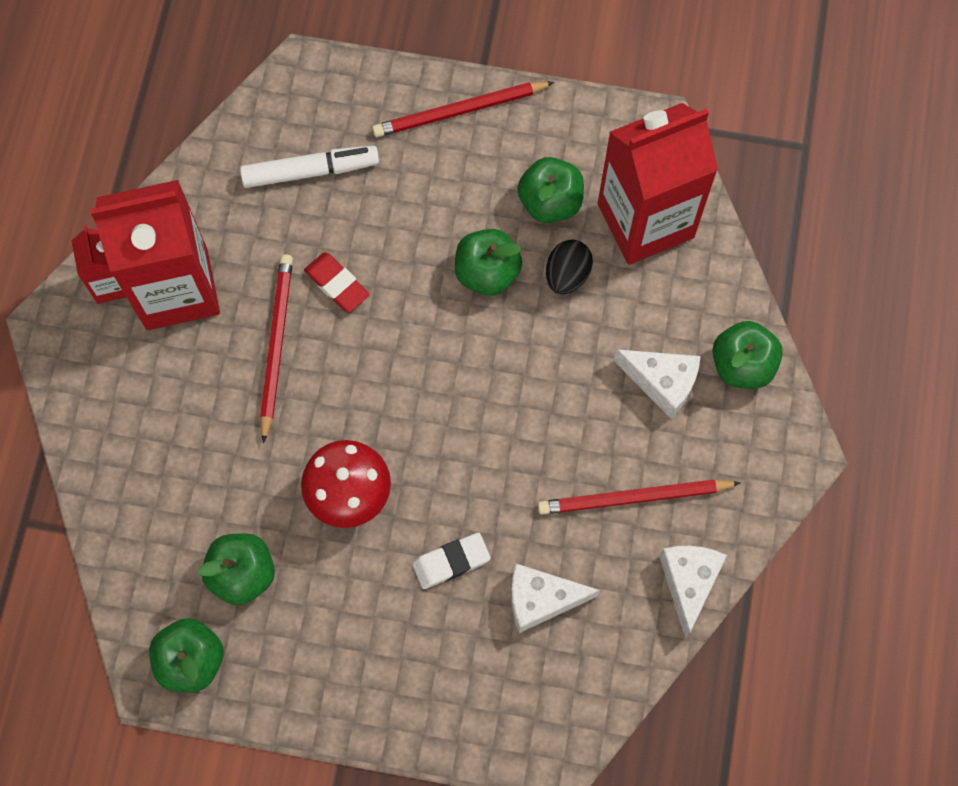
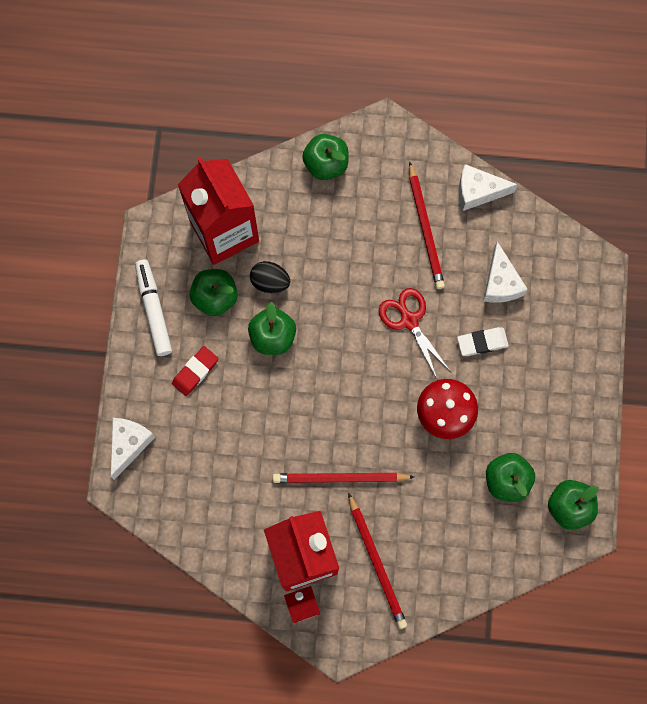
camera: 95 degrees left, 5 degrees up
white marker [240,145,379,188] -> white marker moved to [135,259,172,356]
red eraser [304,252,370,312] -> red eraser moved to [172,346,218,396]
red pencil [372,82,554,137] -> red pencil moved to [348,492,407,629]
white eraser [412,533,491,589] -> white eraser turned 75 degrees counterclockwise [457,327,509,356]
white cheese [613,349,701,419] -> white cheese moved to [111,418,155,480]
none -> red scissors [379,288,451,379]

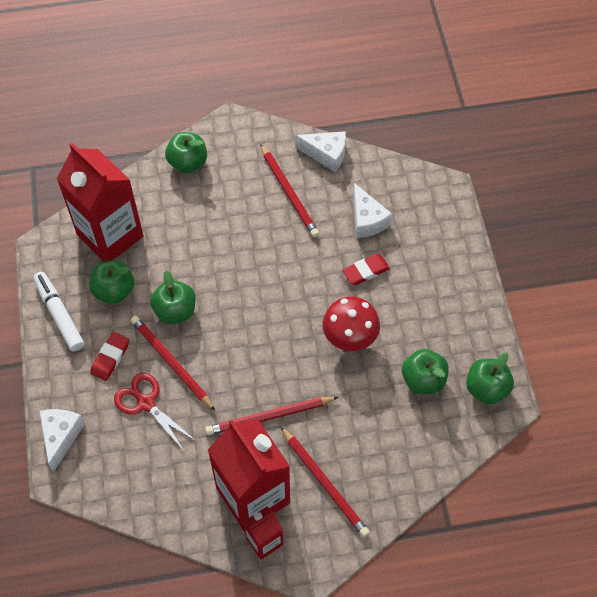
camera: 15 degrees left, 15 degrees down
black egg [250,261,290,293] -> none
red scissors [379,288,451,379] -> red scissors moved to [114,373,196,451]
white eraser [457,327,509,356] -> red eraser [342,254,390,285]
white cheese [459,164,518,211] -> white cheese turned 150 degrees counterclockwise [295,131,346,173]
none -> red pencil [131,316,215,411]

